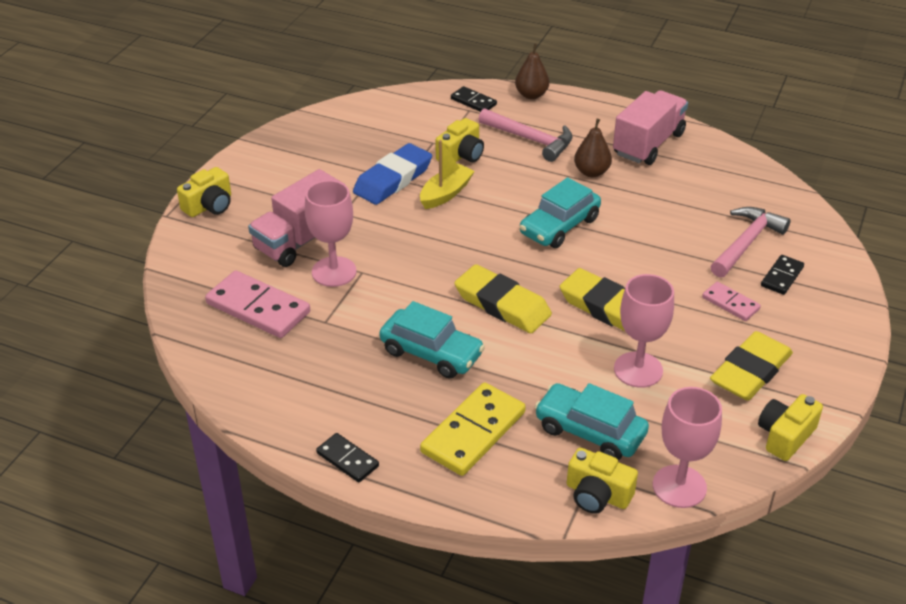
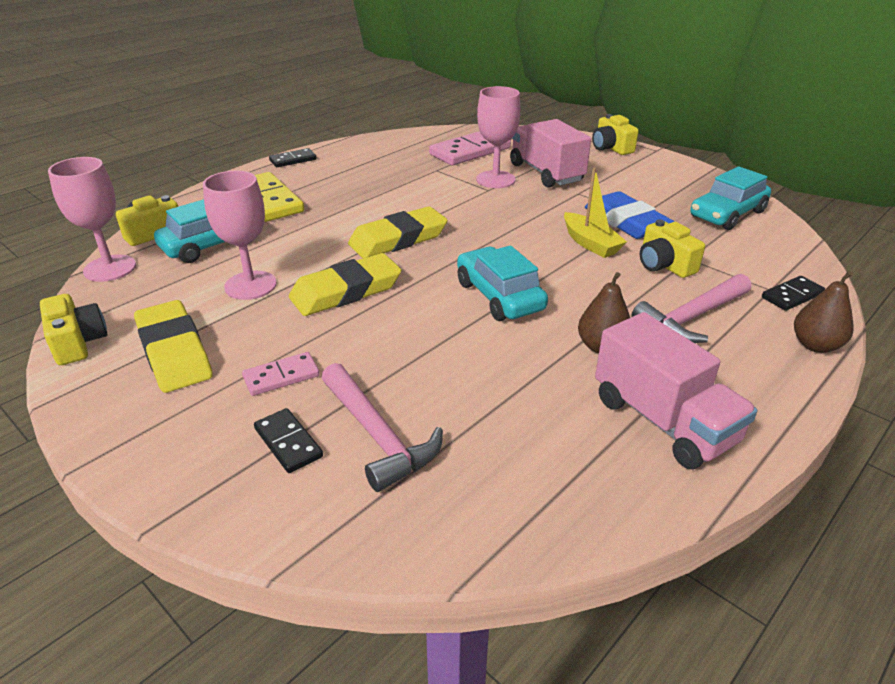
camera: 110 degrees right, 5 degrees down
turquoise car [379,301,485,379] -> turquoise car moved to [690,166,771,230]

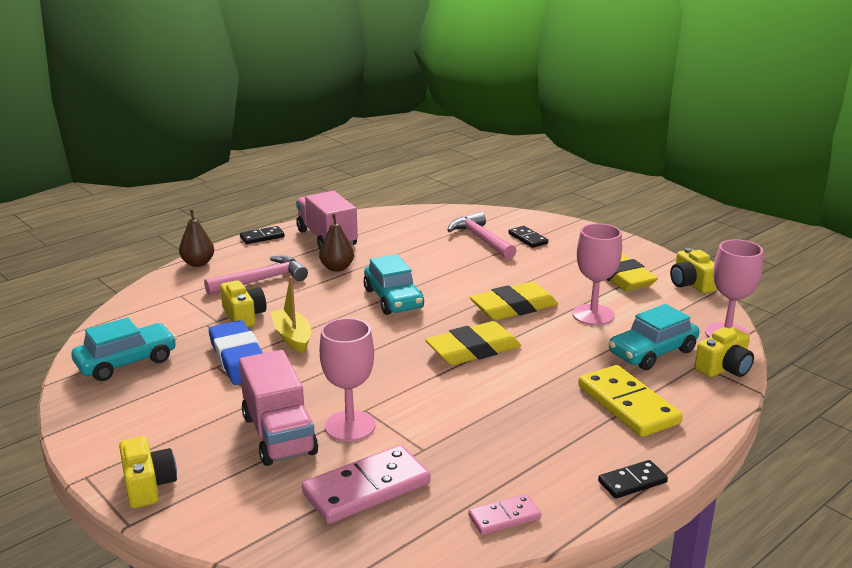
camera: 175 degrees left, 10 degrees down
pink domino [242,352,320,396] -> pink domino moved to [468,494,541,535]
black domino [762,276,825,311] -> black domino moved to [240,226,285,244]

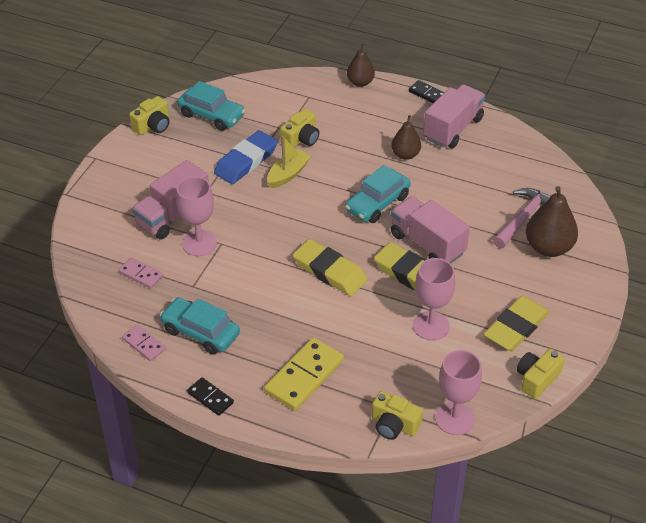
camera: 65 degrees right, 20 degrees up
yellow camera [119,436,177,508] -> yellow camera moved to [129,96,169,135]
pink hammer [204,256,308,295] -> none
pink domino [302,445,430,524] -> pink domino [119,258,163,288], size x0.54
black domino [508,226,548,248] -> brown pear [526,186,578,257]
turquoise car [609,304,699,370] -> turquoise car moved to [160,297,240,355]
none -> pink truck [391,196,470,263]

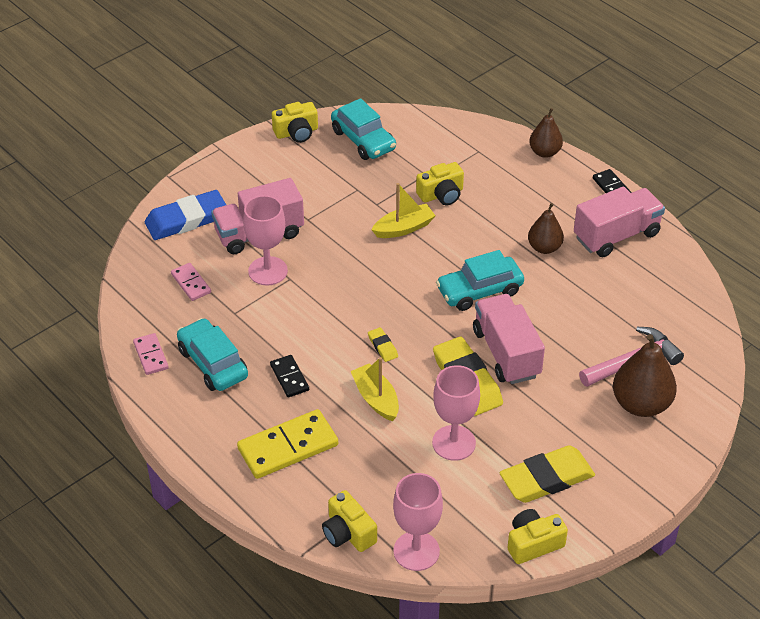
camera: 25 degrees right, 0 degrees up
black domino [187,377,234,416] -> black domino moved to [270,355,309,397]
blue eraser [214,130,278,184] -> blue eraser moved to [145,190,226,240]
yellow eraser [293,239,368,296] -> yellow eraser [368,327,398,362], size x0.45
none -> yellow boat [351,357,399,421]

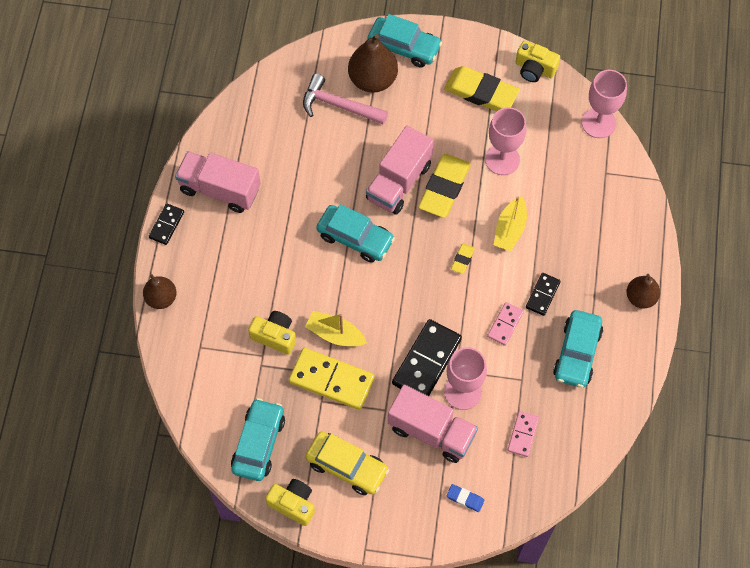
camera: 130 degrees left, 20 degrees up
pink domino [133,333,169,375] -> pink domino moved to [487,302,524,346]
blue eraser [145,190,226,240] -> blue eraser [447,484,484,512], size x0.45
yellow domino [237,409,338,479] -> yellow domino moved to [289,348,375,410]
yellow camera [322,490,377,552] -> none
brown pear [528,203,564,254] -> brown pear moved to [627,274,660,308]
none -> yellow car [305,431,389,495]
none -> turquoise car [368,14,442,67]
none -> black domino [392,319,462,396]

